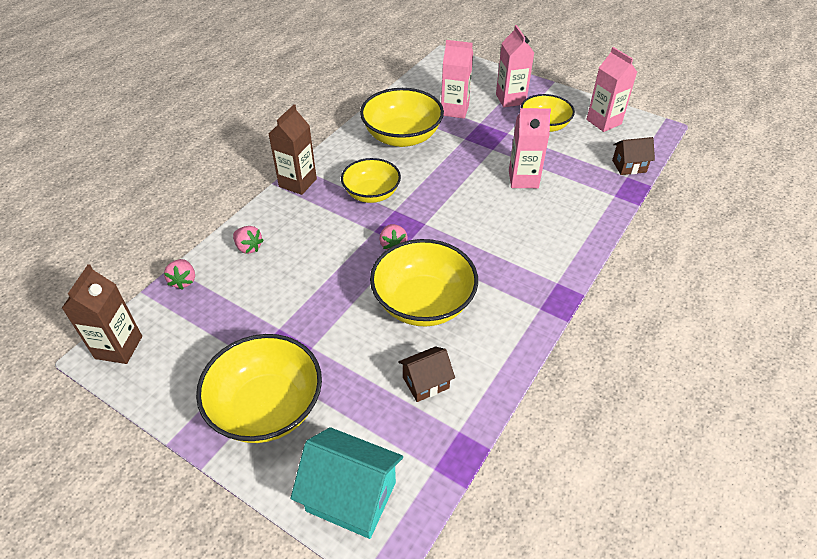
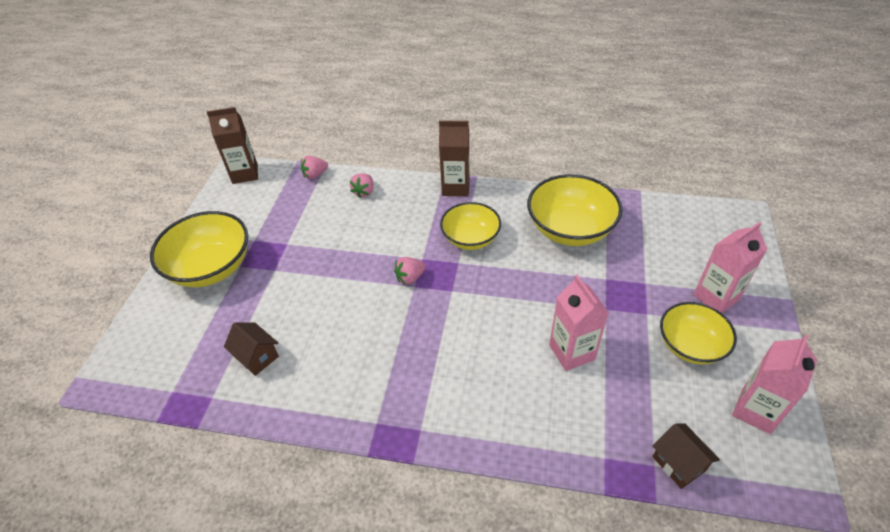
camera: 70 degrees right, 0 degrees up
turquoise house [290,427,403,539] -> none
yellow bowl [370,239,478,326] -> none
pink carton [441,40,473,119] -> none

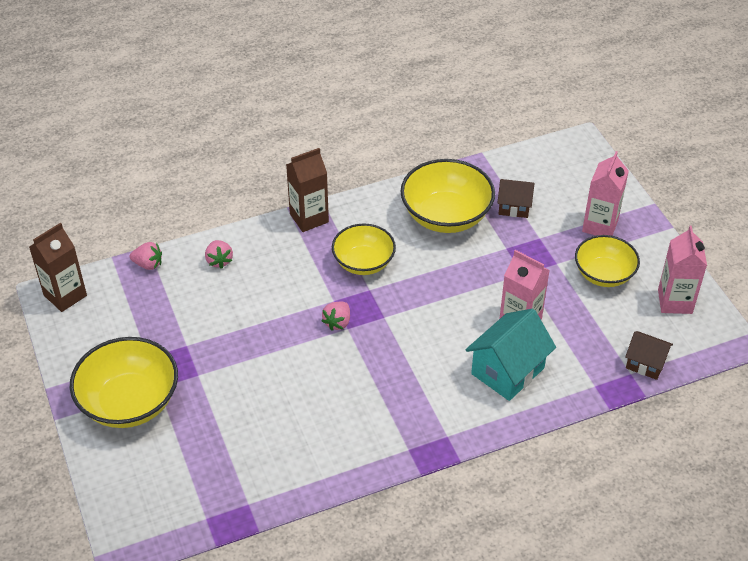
camera: 35 degrees left, 0 degrees up
brown house [224,323,279,376] -> brown house moved to [497,179,535,218]
pink strawberry [301,156,328,179] -> pink strawberry turned 105 degrees counterclockwise [130,242,162,270]
none -> turquoise house [465,309,556,401]

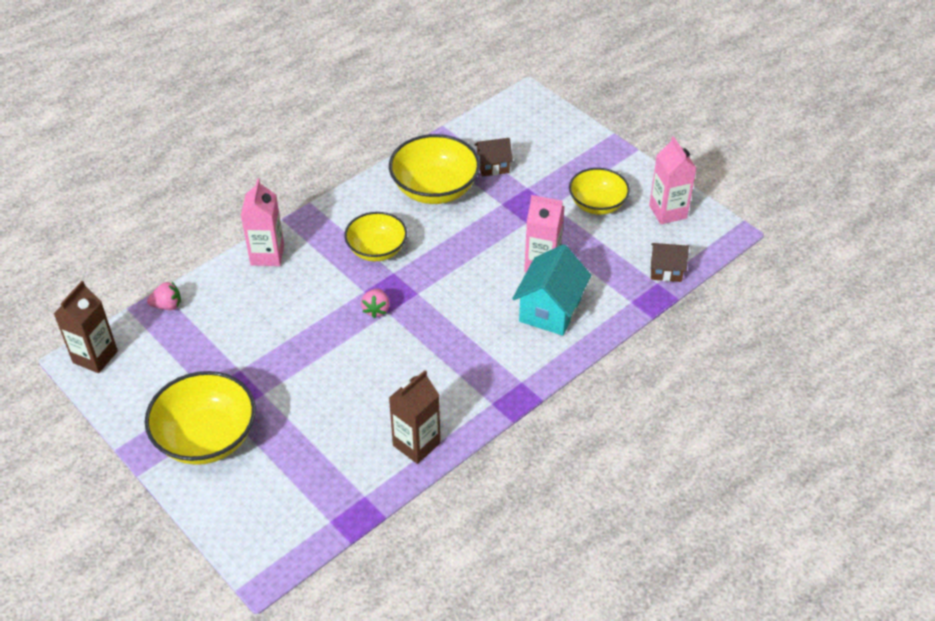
camera: 20 degrees left, 0 degrees up
pink strawberry [205,240,233,269] -> none
brown carton [286,148,329,232] -> brown carton moved to [389,370,441,464]
pink carton [582,151,629,236] -> pink carton moved to [241,179,284,266]

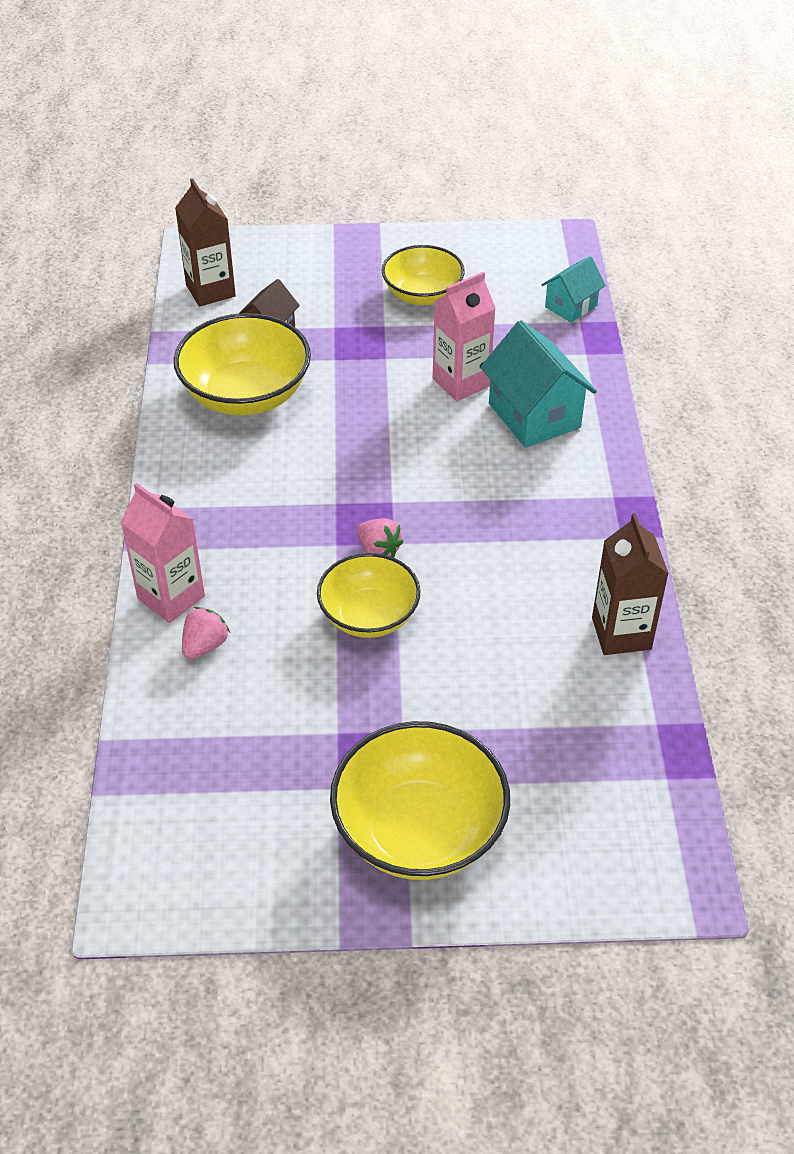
camera: 50 degrees left, 0 degrees up
brown carton [54,281,118,373] -> brown carton moved to [175,178,236,307]
pink strawberry [147,282,181,310] -> pink strawberry moved to [182,607,230,659]
yellow bowl [344,212,407,261] -> yellow bowl moved to [317,553,421,638]
pink carton [649,136,697,224] -> none
brown house [651,243,689,282] -> turquoise house [542,256,606,323]

